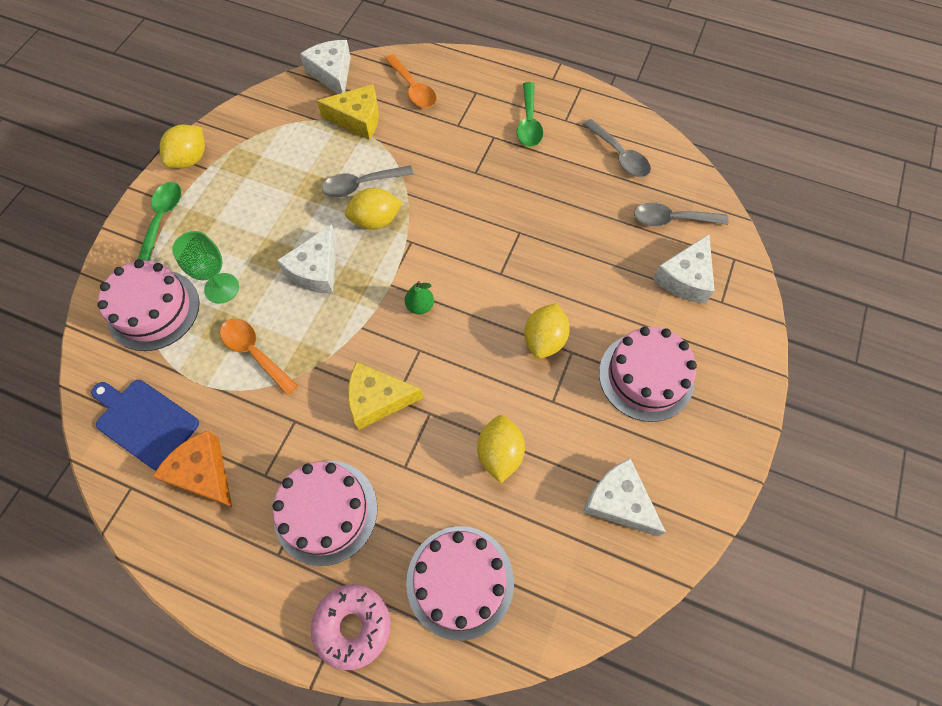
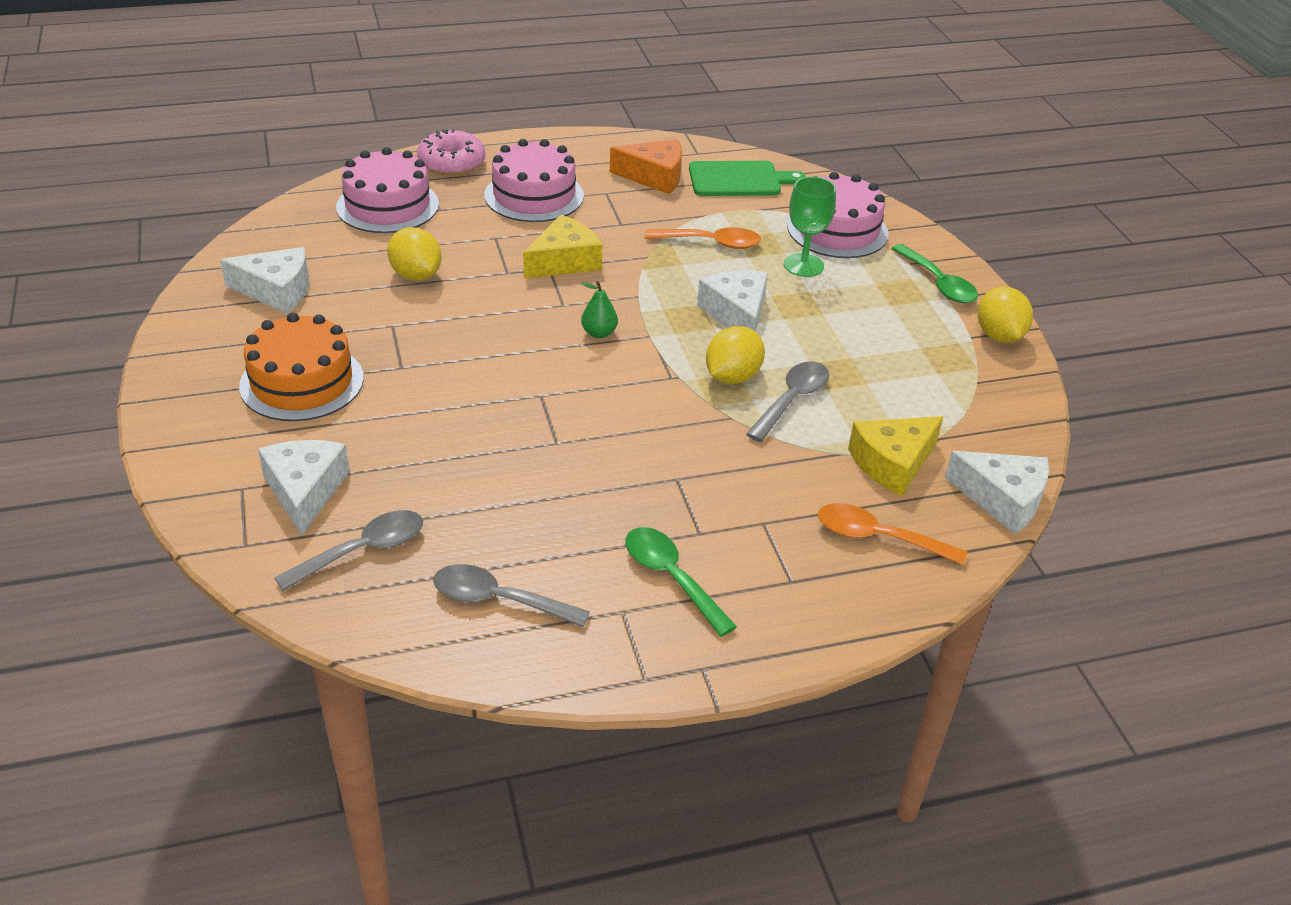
camera: 140 degrees right, 25 degrees down
blue cutting board [91,380,199,470] -> green cutting board [689,161,806,196]
yellow lemon [524,303,570,359] -> none
pink cake [599,327,697,422] -> orange cake [239,313,364,421]

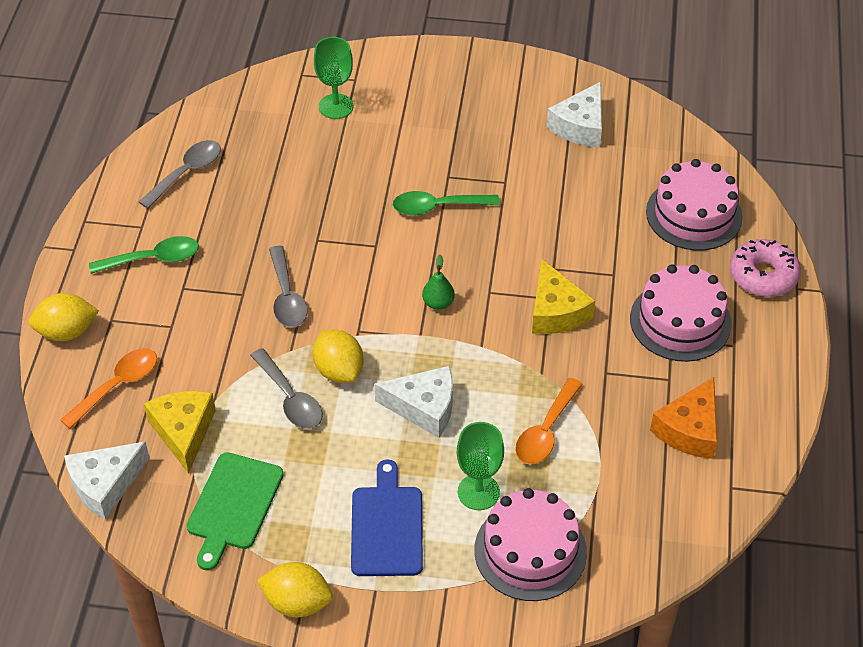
camera: 115 degrees right, 10 degrees up
orange cake [239,313,364,421] -> none
white cheese [258,440,350,536] -> green goblet [314,37,353,119]
grey spoon [275,510,423,591] -> grey spoon moved to [269,245,308,327]
yellow lemon [387,227,442,281] -> yellow lemon moved to [29,293,99,341]
green cutting board [689,161,806,196] -> green cutting board moved to [187,452,284,571]
green spoon [891,244,978,303] -> green spoon moved to [393,191,500,215]
none -> blue cutting board [351,459,423,576]

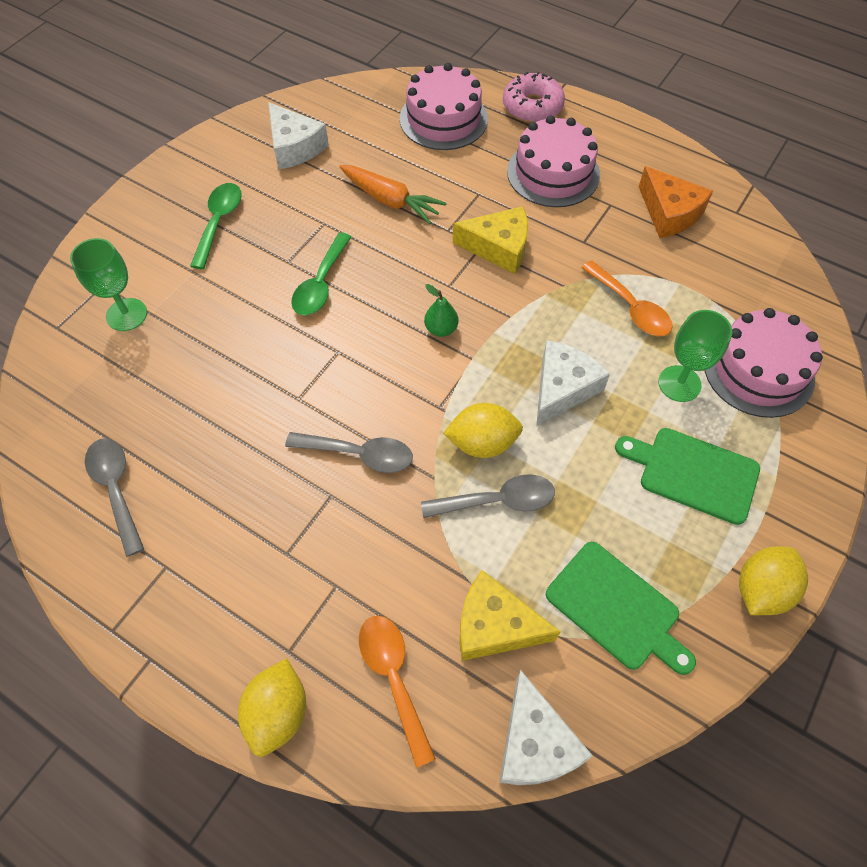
camera: 65 degrees left, 10 degrees up
green spoon [89,236,199,274] -> green spoon moved to [190,183,242,269]
blue cutting board [351,459,423,576] -> green cutting board [615,428,760,525]
none -> orange carrot [339,165,447,224]

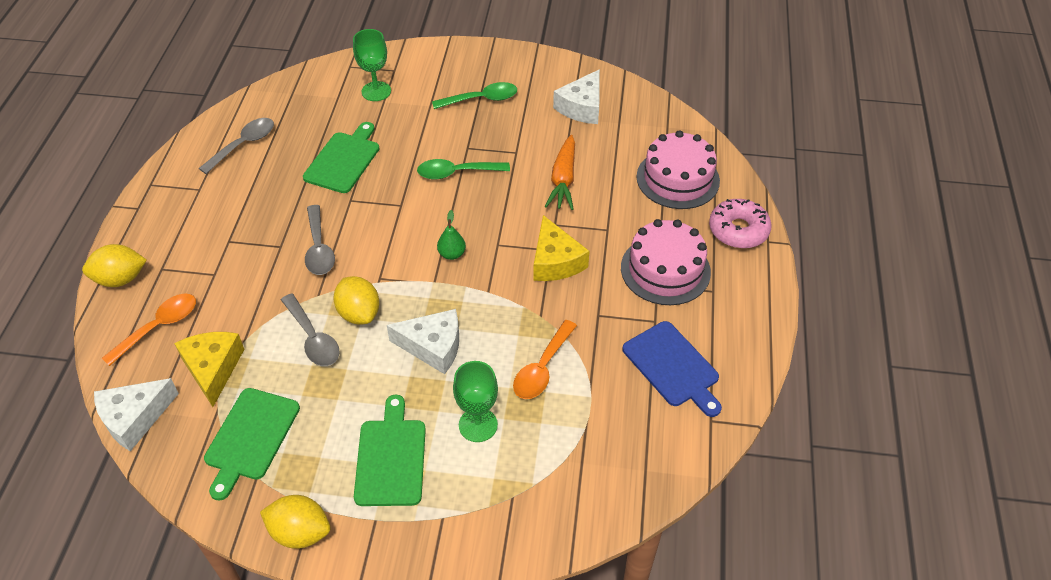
camera: 65 degrees right, 10 degrees down
orange cheese [639,166,713,238] -> blue cutting board [622,321,722,417]
pink cake [704,308,823,418] -> none
none -> green cutting board [303,122,379,193]

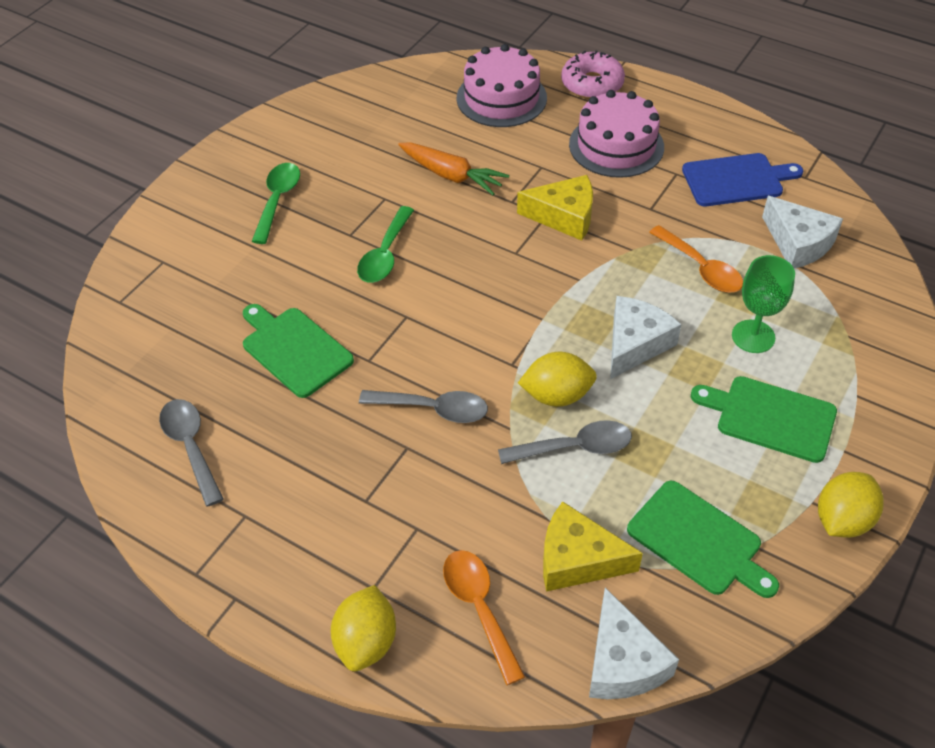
camera: 65 degrees left, 0 degrees up
green goblet [353,29,391,101] -> none
green pear [437,210,466,260] -> none
white cheese [553,69,600,124] -> white cheese moved to [762,196,843,269]

